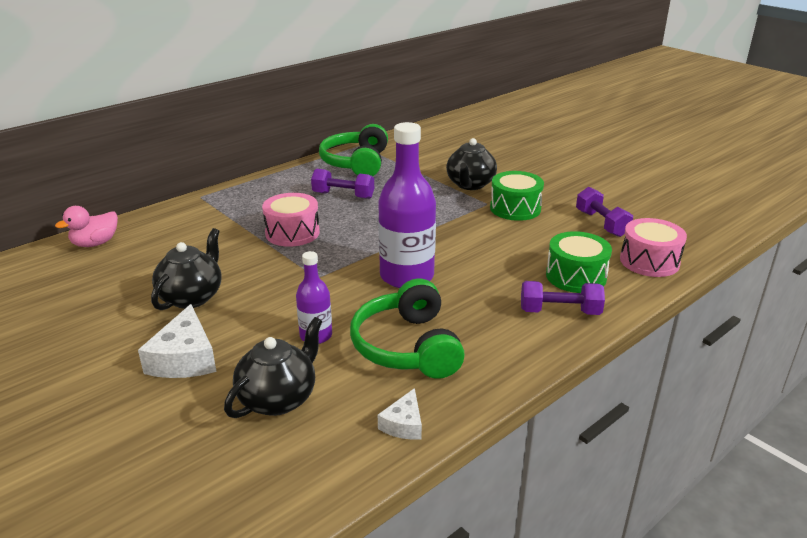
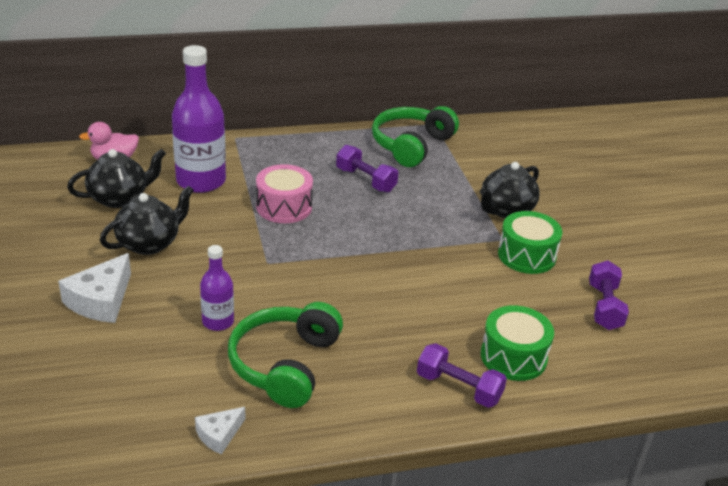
camera: 25 degrees right, 5 degrees up
black teapot [224,317,322,418] -> black teapot moved to [67,149,166,208]
purple bottle [378,122,436,288] -> purple bottle moved to [172,45,226,193]
pink drum [620,218,687,277] -> none

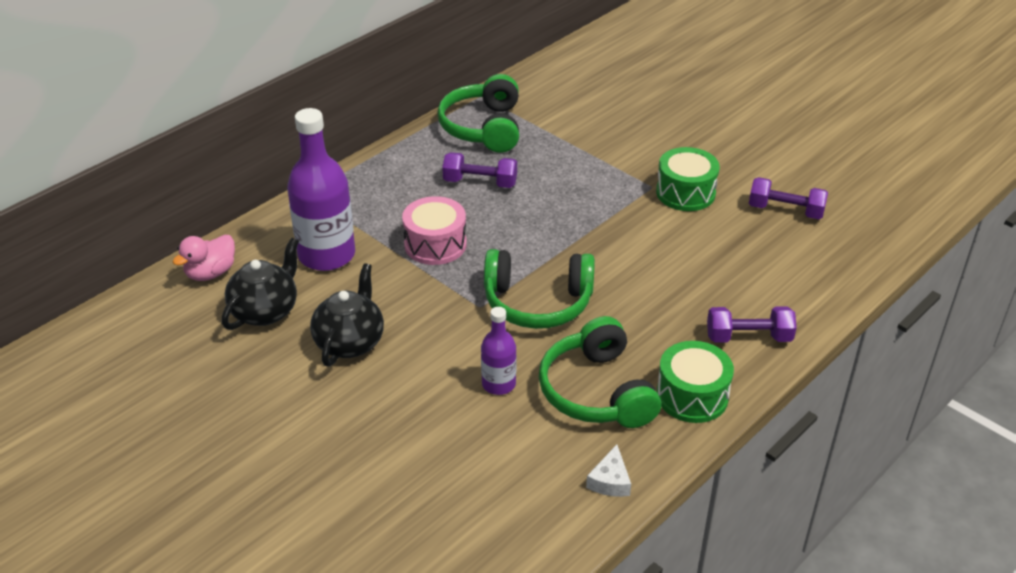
camera: 30 degrees left, 5 degrees up
white cheese [58,253,131,323] -> none
black teapot [480,162,540,218] -> none
green drum [481,305,554,381] -> green drum moved to [657,341,734,423]
purple dumbbell [589,260,629,330] -> purple dumbbell turned 45 degrees counterclockwise [749,177,828,219]
none -> green headphones [484,249,595,329]

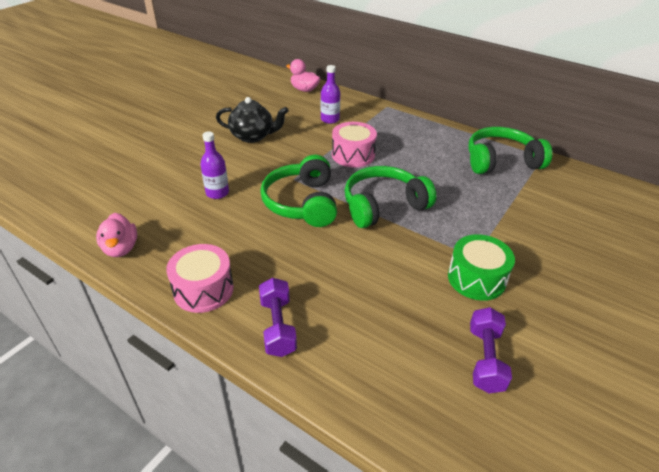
camera: 80 degrees right, 0 degrees up
black teapot [222,238,299,330] -> none
purple bottle [287,108,355,271] -> purple bottle [321,65,340,124], size x0.53
purple dumbbell [442,152,517,188] -> none
green headphones [539,316,661,428] -> green headphones moved to [345,166,436,228]
white cheese [586,444,631,497] -> pink duck [96,213,137,257]
green drum [657,341,734,423] -> pink drum [166,244,234,313]

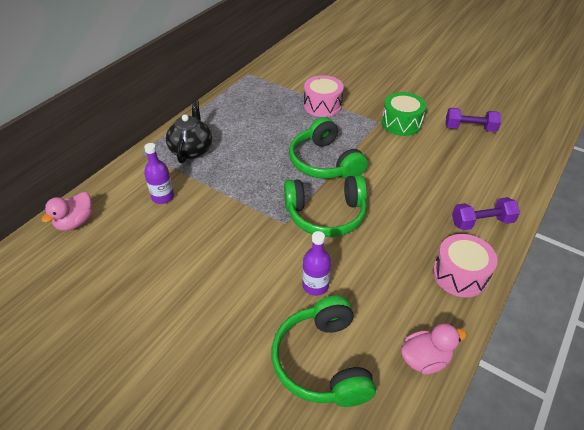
camera: 90 degrees left, 5 degrees up
black teapot [216,97,288,143] -> black teapot moved to [166,100,212,163]
pink drum [332,122,377,167] -> pink drum moved to [304,75,344,117]
green headphones [468,127,552,174] -> green headphones moved to [271,296,376,407]

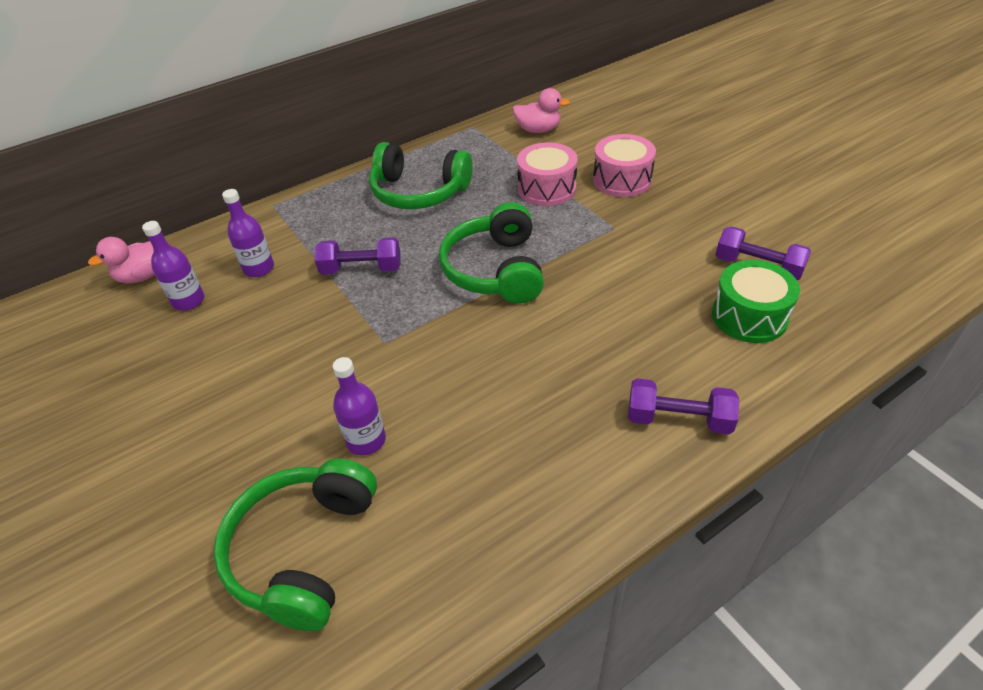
camera: 25 degrees right, 0 degrees up
black teapot [166,100,212,163] -> none
green headphones [284,175,367,237] -> green headphones moved to [369,142,473,209]
green drum [382,92,426,136] -> green drum moved to [712,260,800,343]
pink duck [401,323,467,375] -> pink duck moved to [512,88,570,133]
pink drum [433,234,498,298] -> pink drum moved to [593,134,656,197]
none -> purple bottle [142,221,204,310]
none -> purple dumbbell [315,237,400,275]

